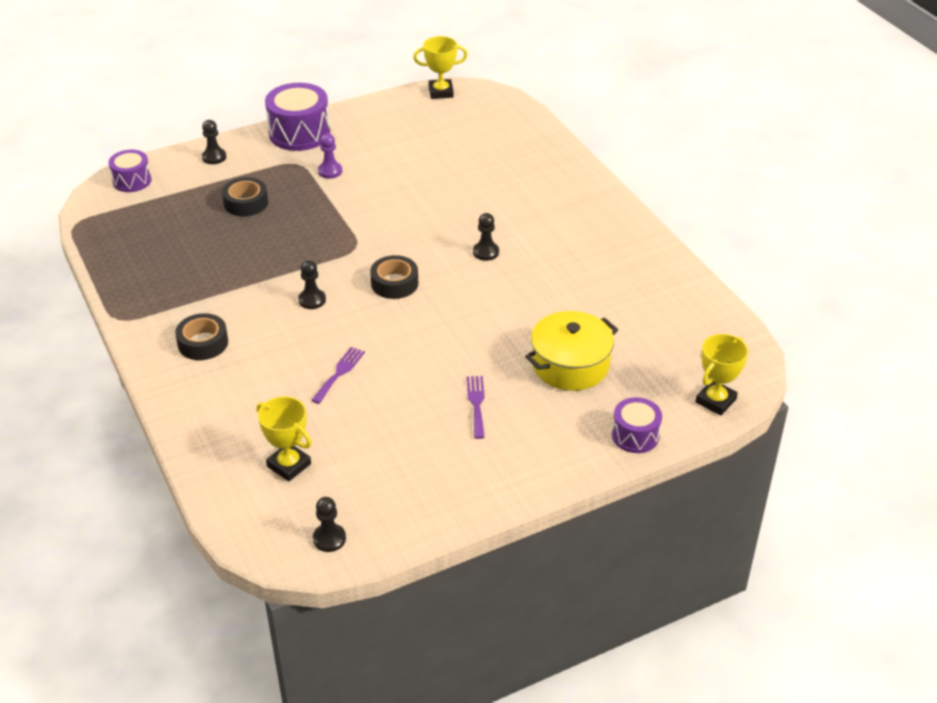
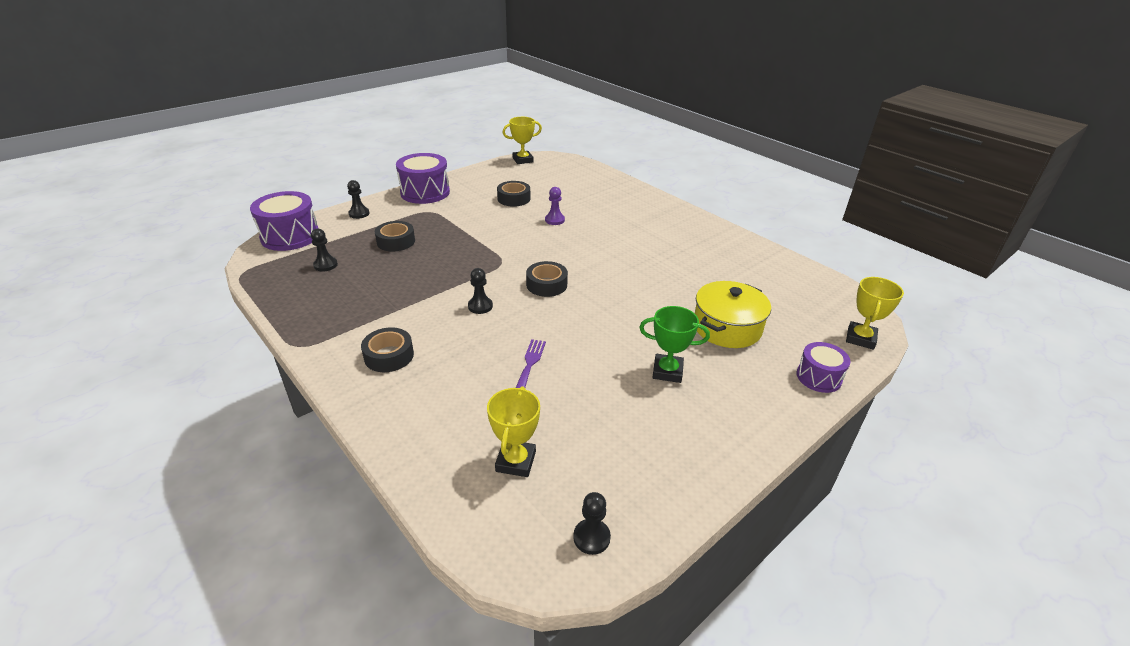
camera: 15 degrees left, 5 degrees down
purple drum [108,150,151,192] -> purple drum [250,191,318,251], size x1.69
yellow trophy [257,396,312,481] -> yellow trophy turned 75 degrees clockwise [487,386,540,477]
purple pawn [318,133,342,179] -> purple pawn moved to [545,187,565,225]
purple fork [466,376,485,439] -> green trophy [639,306,710,383]
black pawn [473,213,499,261] -> black pawn moved to [311,229,338,272]
none -> black tape [497,181,530,207]

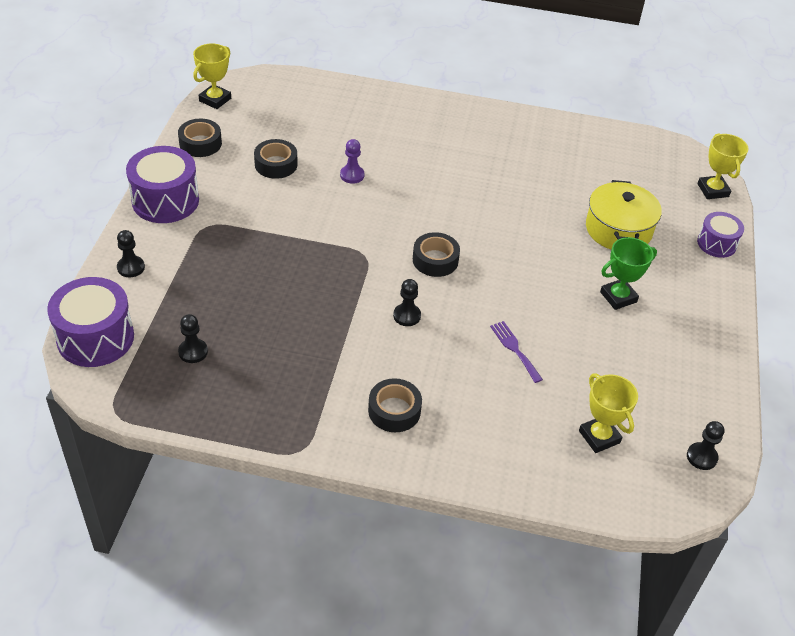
camera: 40 degrees left, 10 degrees up
black tape [375,221,415,252] -> black tape moved to [178,119,222,157]

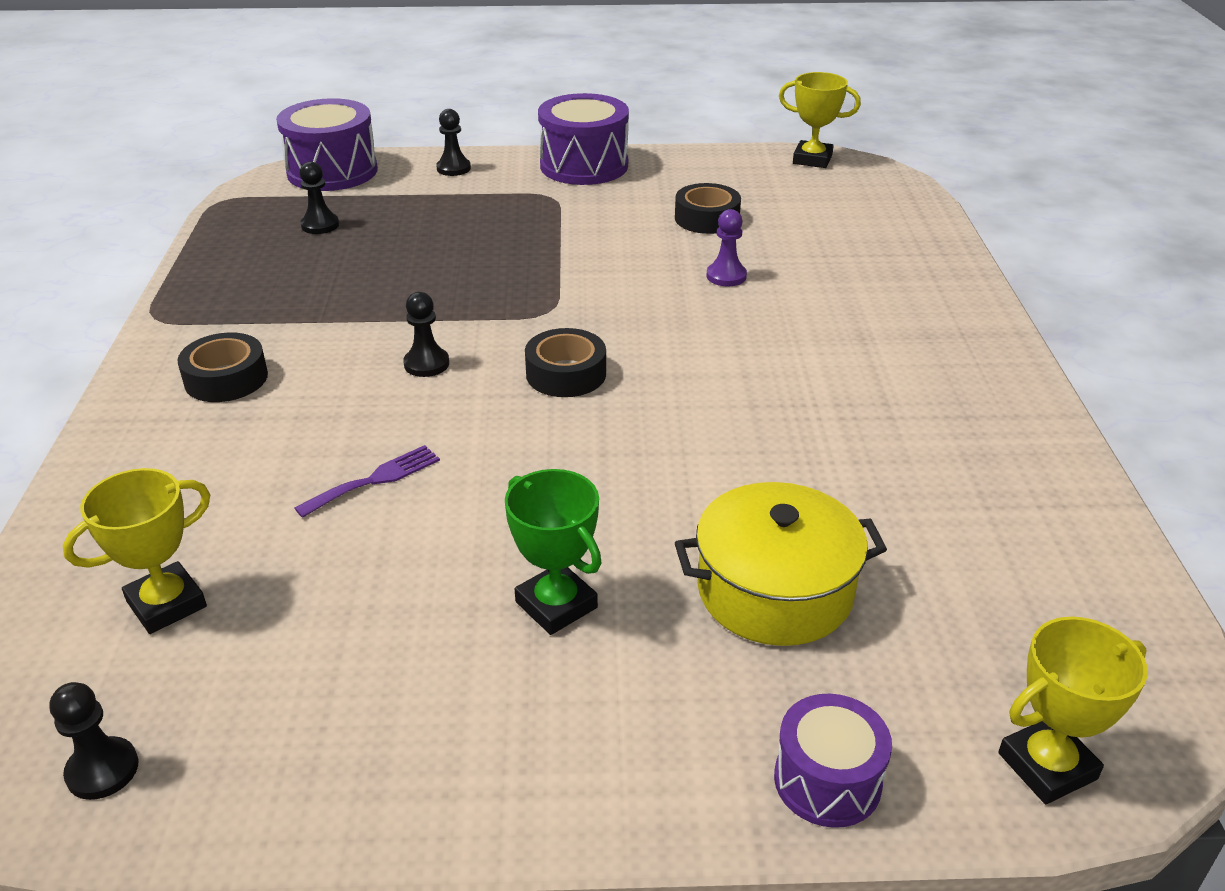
camera: 80 degrees right, 10 degrees down
black tape [178,119,222,157] -> none

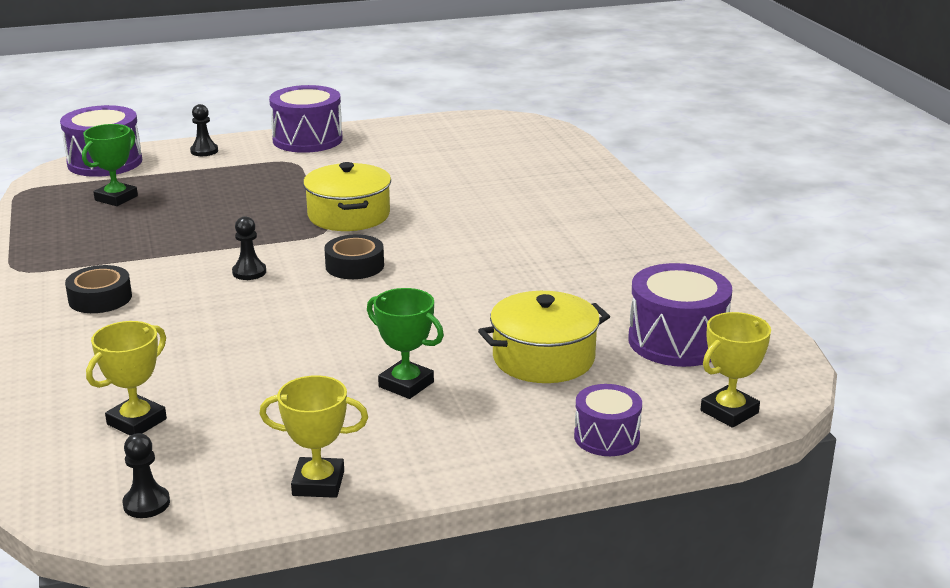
camera: 15 degrees left, 10 degrees down
purple fork [294,445,440,518] -> none
black pawn [300,161,339,234] -> green trophy [82,124,138,206]
black tape [675,183,741,234] -> none
purple pawn [706,209,747,287] -> none
yellow trophy [779,72,861,168] -> yellow trophy moved to [259,375,368,498]
none -> yellow pot [303,162,391,231]
none -> purple drum [628,263,732,367]

